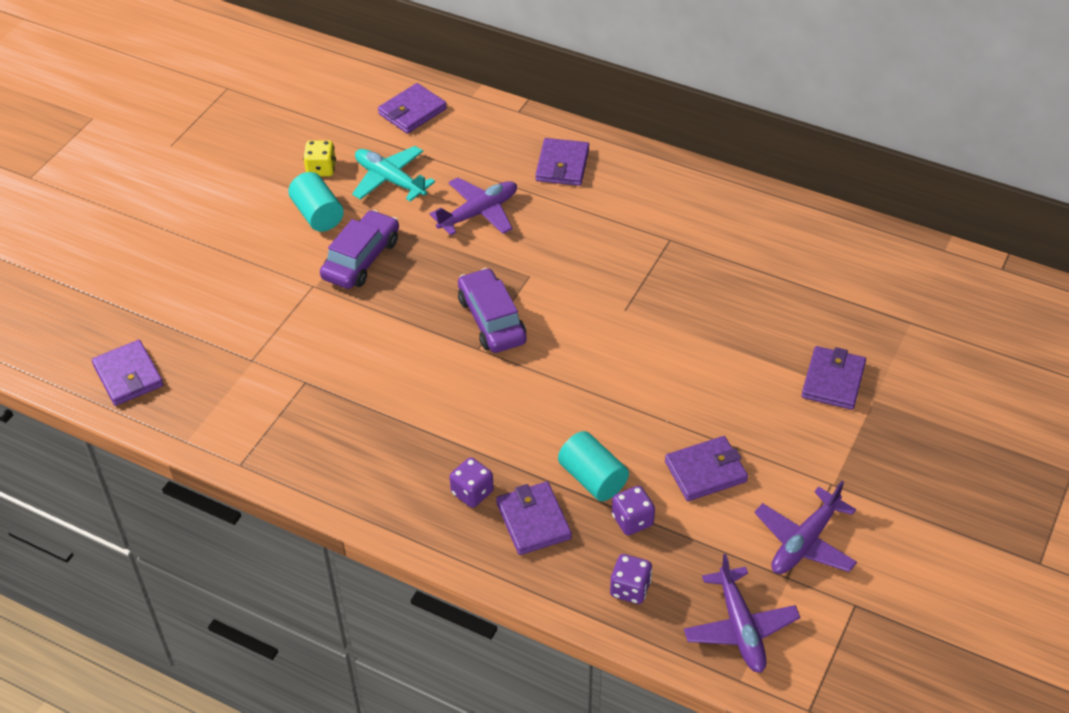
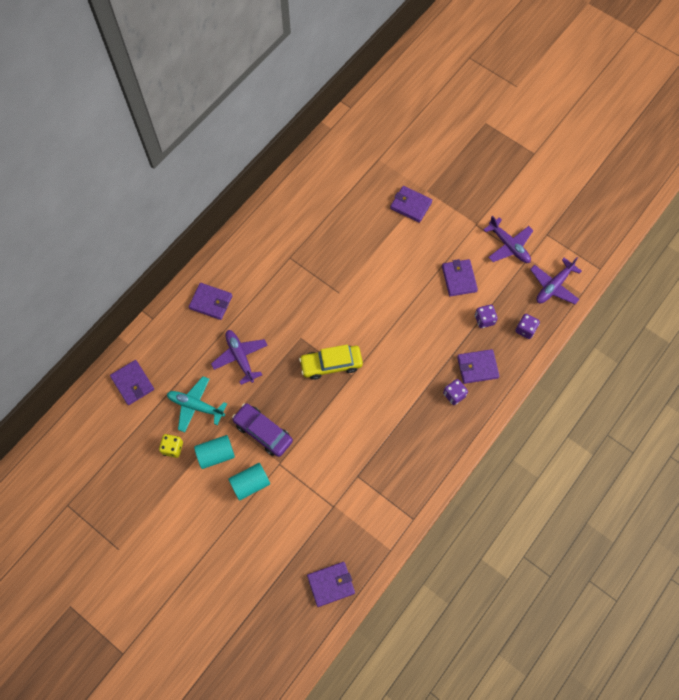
camera: 80 degrees left, 20 degrees up
turquoise plane [352,146,435,202] -> turquoise plane turned 60 degrees clockwise [167,376,227,432]
purple car [458,268,527,353] -> yellow car [299,344,363,380]
turquoise cylinder [558,431,629,501] -> turquoise cylinder moved to [228,463,270,500]
purple plane [684,554,800,673] -> purple plane turned 135 degrees clockwise [530,257,582,304]

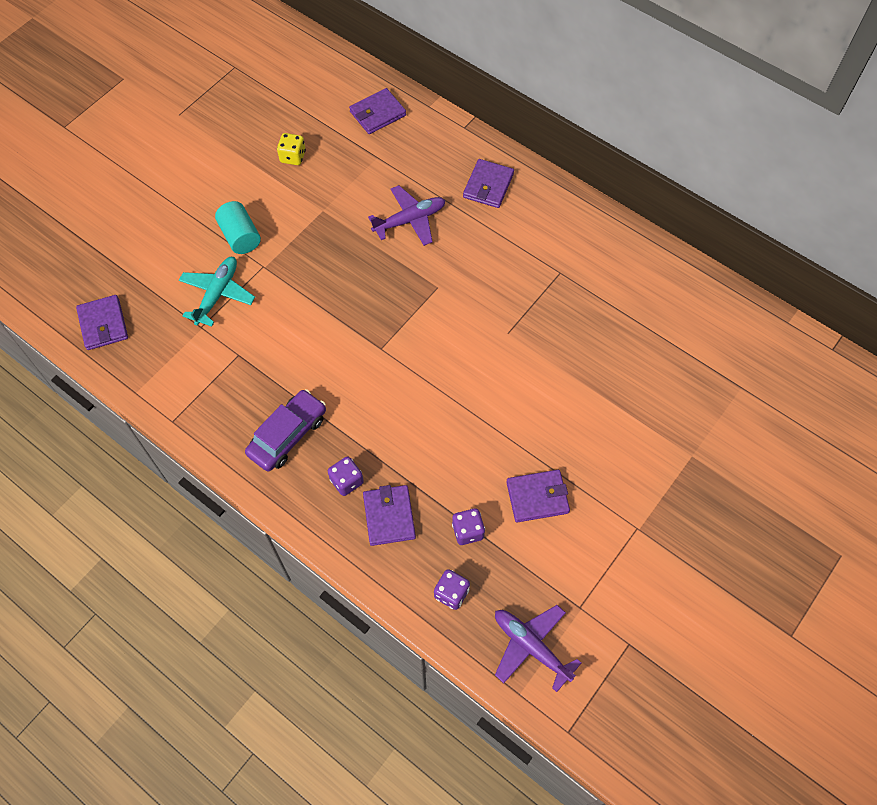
camera: 90 degrees right, 5 degrees down
turquoise plane [167,376,227,432] -> turquoise plane moved to [179,257,255,327]
turquoise cylinder [194,435,235,469] -> none
purple car [232,403,293,457] -> purple car moved to [245,389,326,471]
yellow car [299,344,363,380] -> none
purple wallet [390,186,432,223] -> none
purple plane [483,216,533,263] -> none

